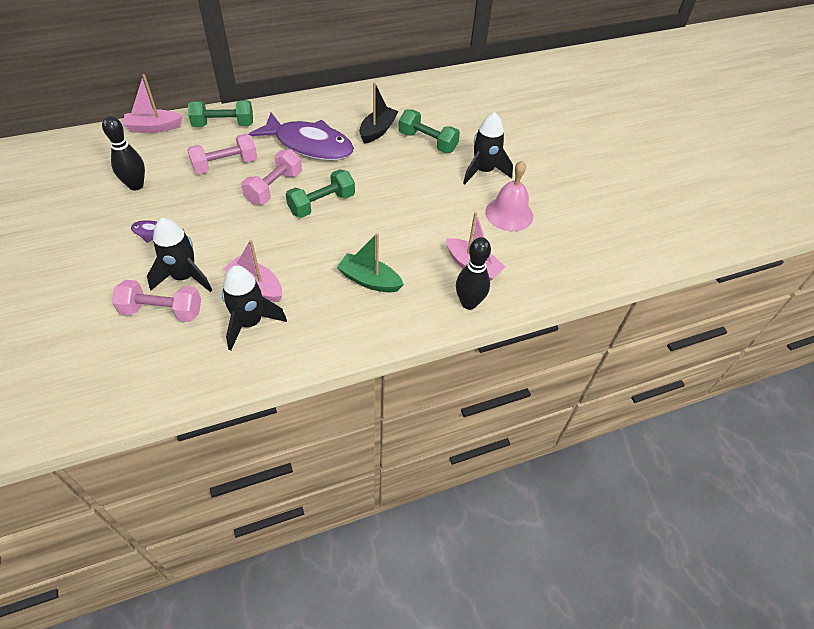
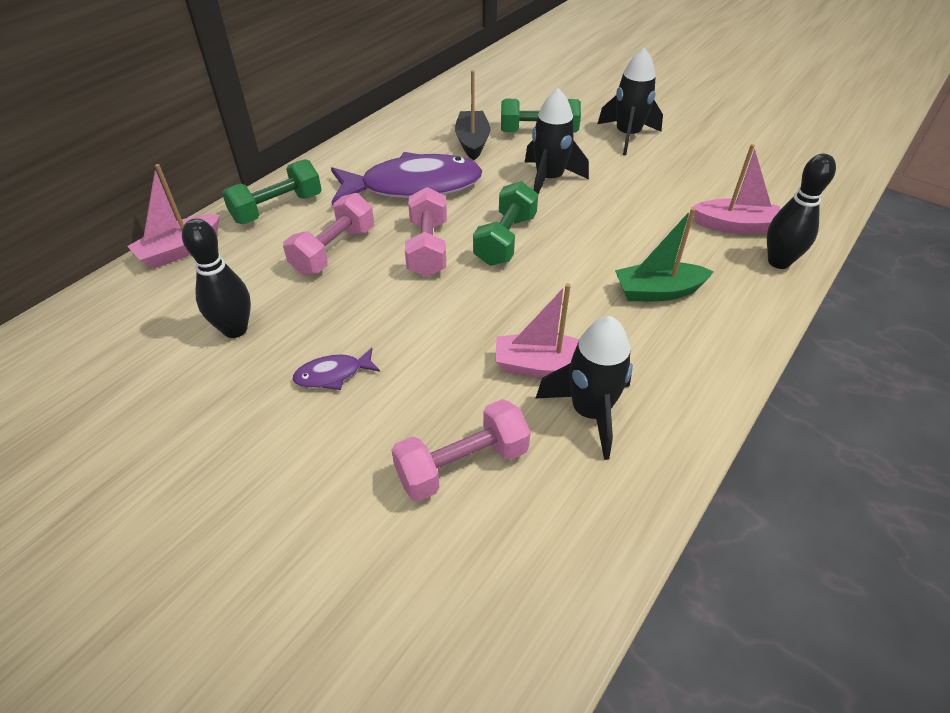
camera: 30 degrees left, 5 degrees down
black rocket [147,218,212,292] -> black rocket moved to [525,88,589,194]
pink bell [485,160,533,231] -> none

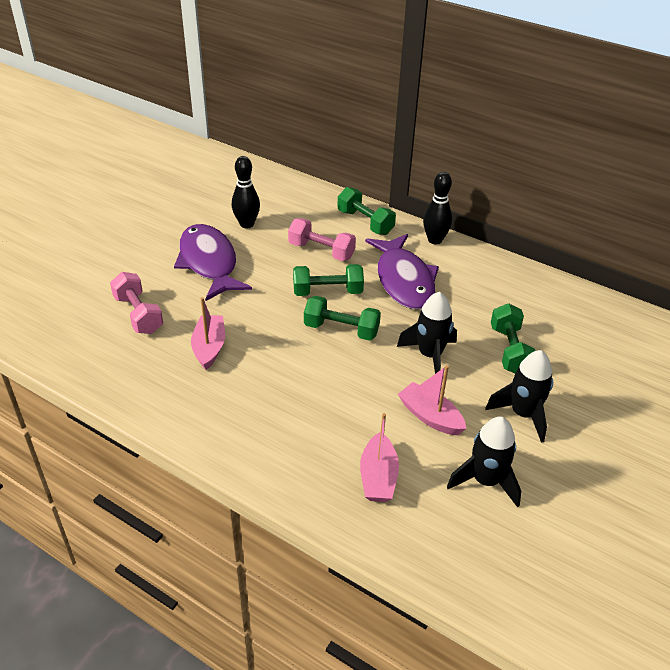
camera: 85 degrees right, 5 degrees down
pink boat [127,164,220,269] -> pink boat moved to [398,365,466,435]
purple fish [292,348,380,390] -> purple fish [174,224,252,301], size x2.39
pink dumbbell [405,187,447,277] -> green dumbbell [293,264,364,296]
black boat [455,70,490,160] -> none
black rocket [535,316,633,460] -> black rocket moved to [447,417,521,508]
green boat [615,207,714,301] -> none
black bowling pin [767,153,836,269] -> black bowling pin moved to [423,172,452,245]

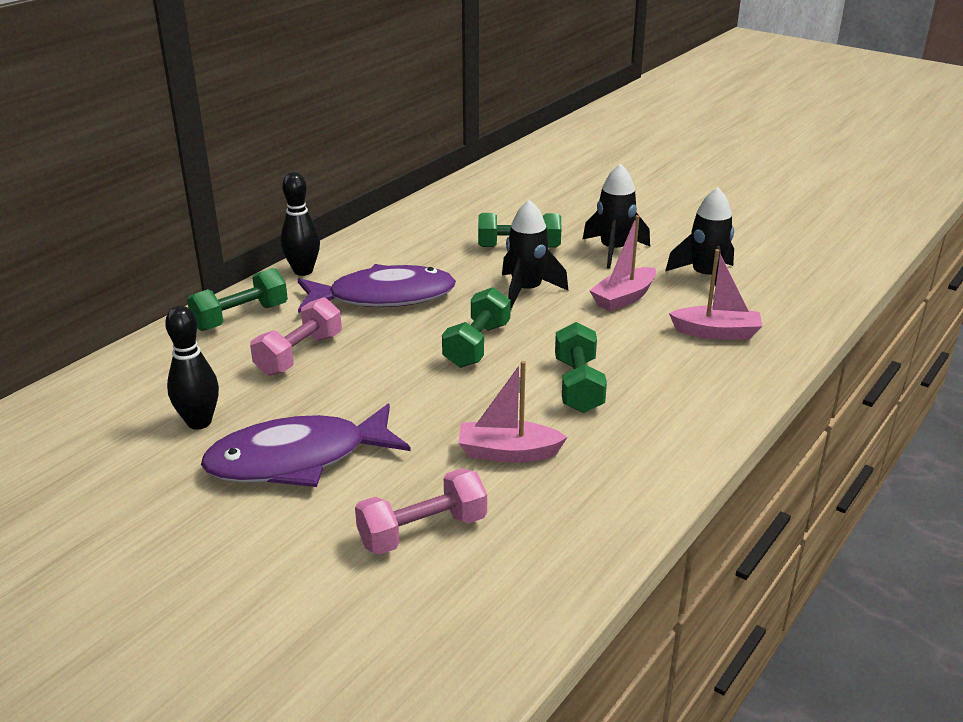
camera: 85 degrees left, 10 degrees down
green dumbbell [293,264,364,296] -> green dumbbell moved to [555,322,607,413]

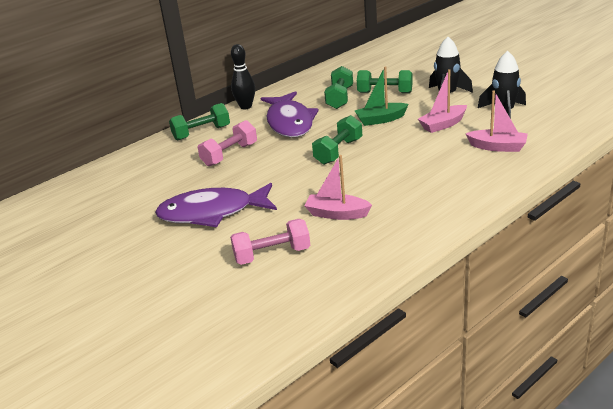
camera: 15 degrees right, 0 degrees up
black bowling pin [165,306,219,430] -> none
purple fish [297,264,456,313] -> purple fish turned 75 degrees clockwise [260,91,319,137]
black rocket [502,199,568,310] -> green boat [355,66,409,126]
green dumbbell [555,322,607,413] -> green dumbbell moved to [324,66,353,109]

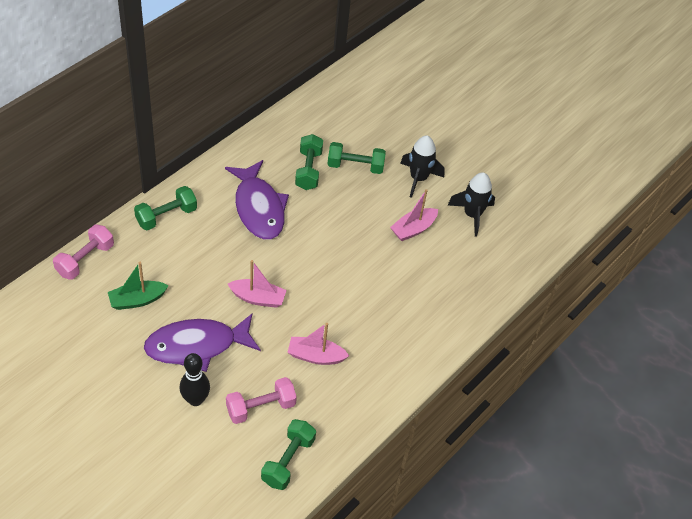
camera: 15 degrees left, 20 degrees up
pink dumbbell [198,120,257,166] -> pink dumbbell moved to [53,225,114,280]
black bowling pin [231,44,255,109] -> black bowling pin moved to [180,353,210,406]
green dumbbell [312,115,362,165] -> green dumbbell moved to [261,419,316,490]
green boat [355,66,409,126] -> green boat moved to [108,262,169,310]
pink boat [466,90,528,152] -> pink boat moved to [228,260,287,308]

